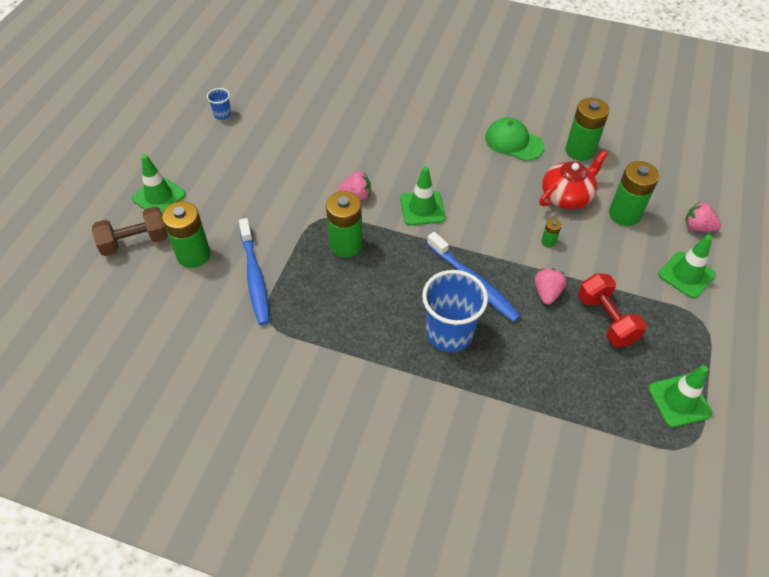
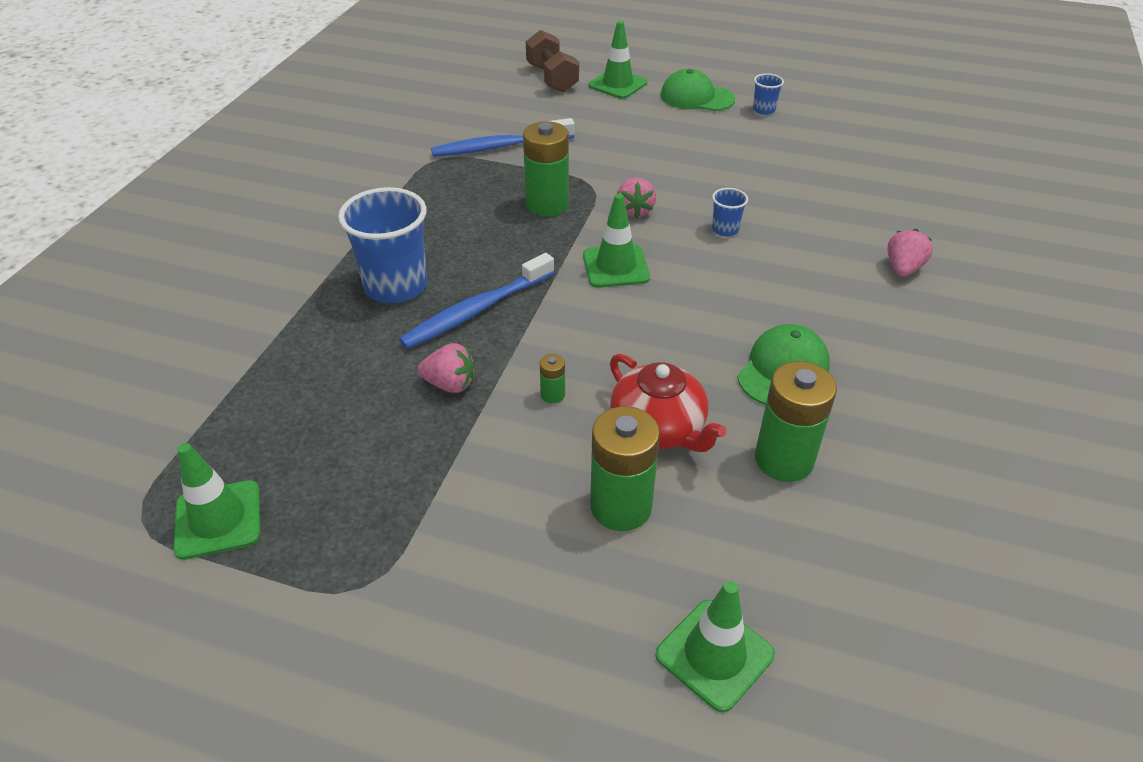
camera: 90 degrees right, 10 degrees down
green battery [162,201,210,268] -> none
red dumbbell [578,273,647,347] -> none
green traffic cone [658,235,716,298] -> green traffic cone moved to [656,581,775,713]
pink strawberry [685,202,721,232] -> pink strawberry moved to [888,229,933,277]
none -> green cap [660,69,735,111]
none -> blue cup [712,188,748,236]

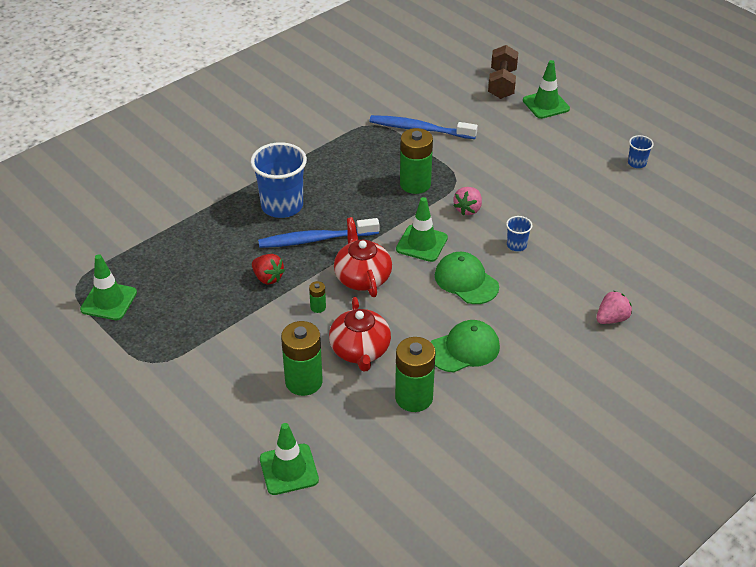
camera: 30 degrees right, 0 degrees up
pink strawberry [418,343,475,393] -> red strawberry [252,254,285,285]
green cap [660,69,735,111] -> green cap moved to [435,252,499,304]
none -> red teapot [334,217,392,297]

